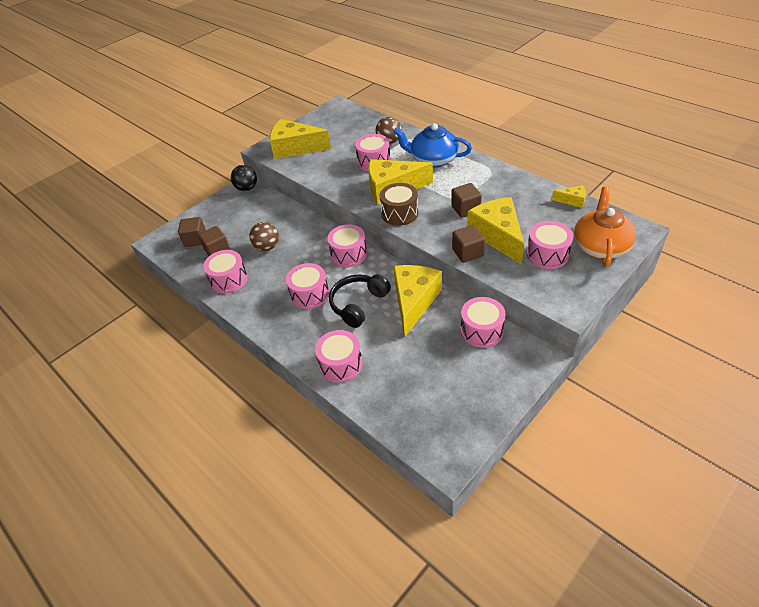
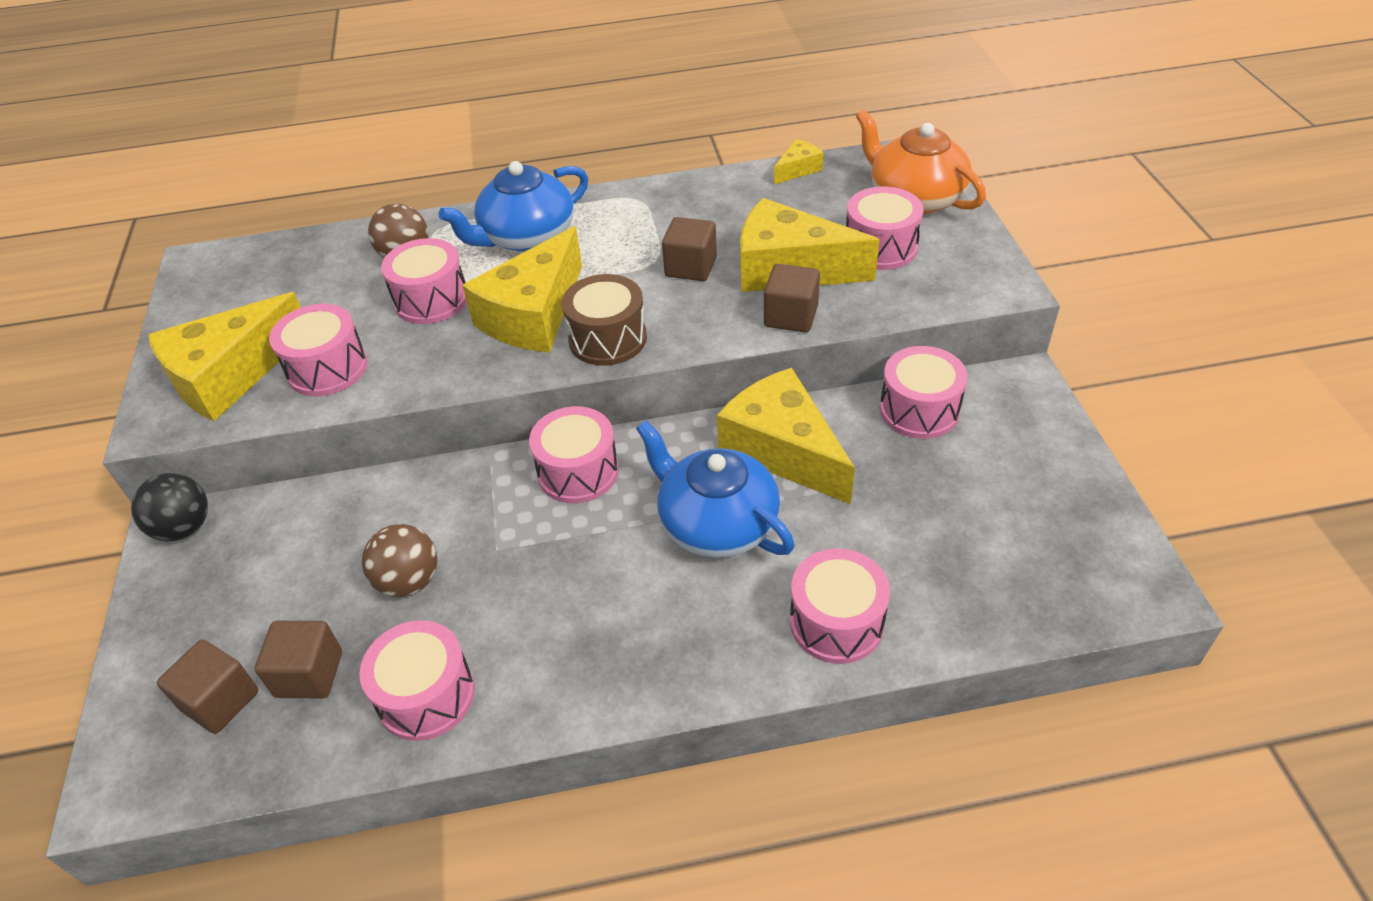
camera: 55 degrees left, 0 degrees up
pink drum [286,263,329,309] -> pink drum moved to [269,304,368,396]
black headphones [329,274,391,328] -> blue teapot [636,420,795,558]

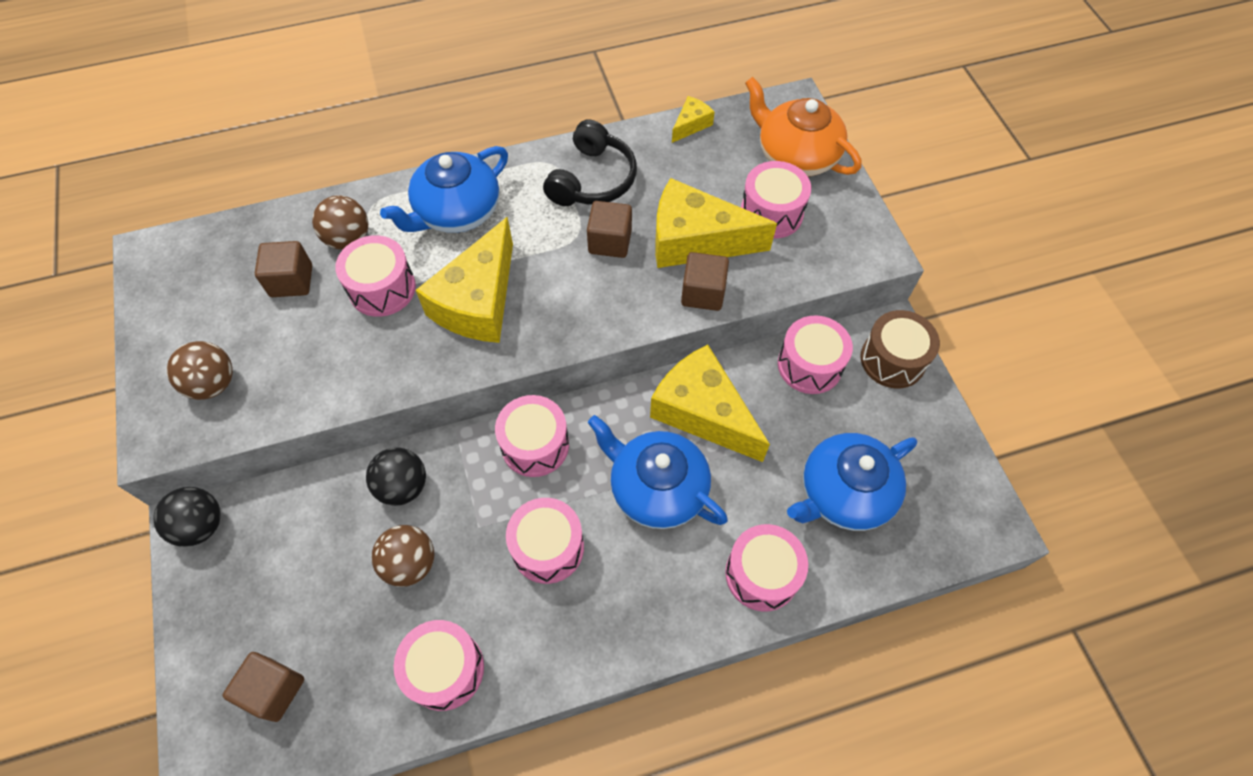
camera: 10 degrees left, 15 degrees up
yellow cheese [148,292,301,421] -> brown ball [167,341,233,400]
brown cube [255,621,342,698] -> brown cube moved to [255,241,312,297]
pink drum [269,304,368,396] -> pink drum moved to [506,498,584,584]
brown drum [562,274,647,366] -> brown drum moved to [861,310,940,389]
none -> black ball [366,447,426,506]
none -> black headphones [543,119,637,206]
none -> blue teapot [787,433,917,531]

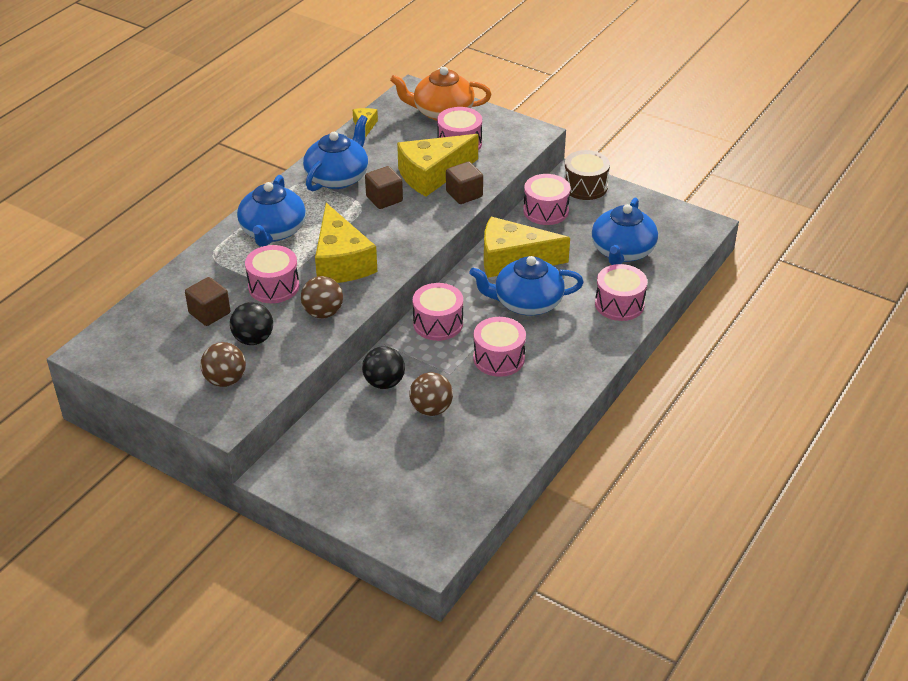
camera: 40 degrees left, 20 degrees down
black ball [153,487,221,547] -> black ball moved to [230,302,273,345]
brown cube [223,652,304,722] -> none
brown ball [312,195,368,250] -> brown ball moved to [301,276,343,318]
pink drum [394,620,484,711] -> none
black headphones [543,119,637,206] -> blue teapot [303,115,368,191]

